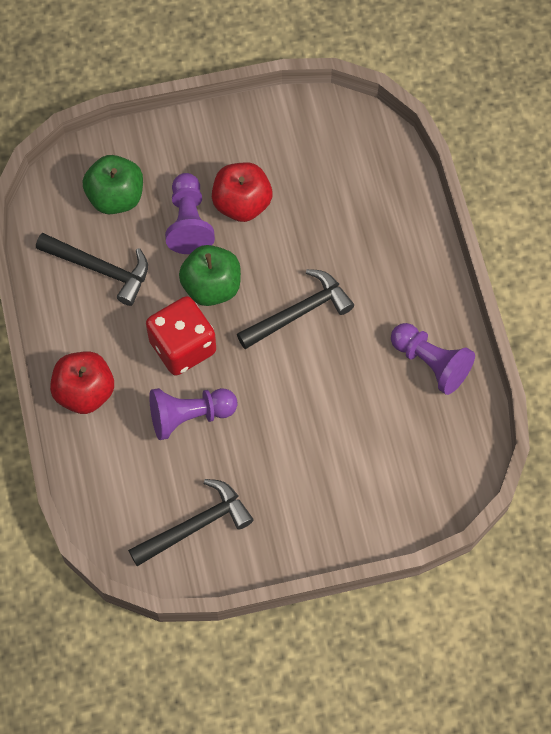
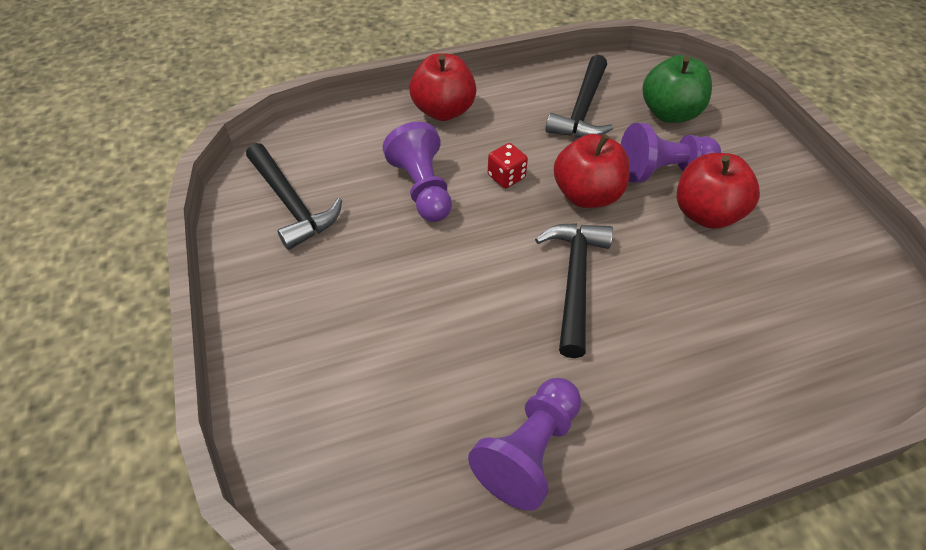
camera: 85 degrees right, 15 degrees down
red dice [146,296,216,376] -> red dice [488,143,528,188], size x0.49
green apple [179,245,241,306] -> red apple [554,134,630,208]
black hammer [237,269,354,349] -> black hammer turned 135 degrees counterclockwise [535,223,613,358]

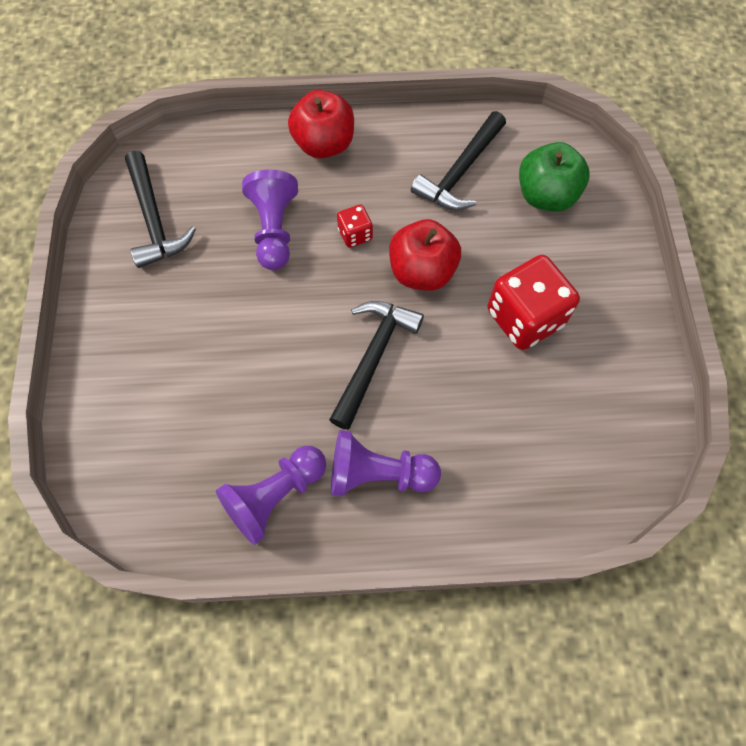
camera: 15 degrees right, 15 degrees up
purple pawn [621,123,721,183] -> purple pawn moved to [331,430,441,497]
red apple [677,153,760,229] -> red dice [487,255,580,350]

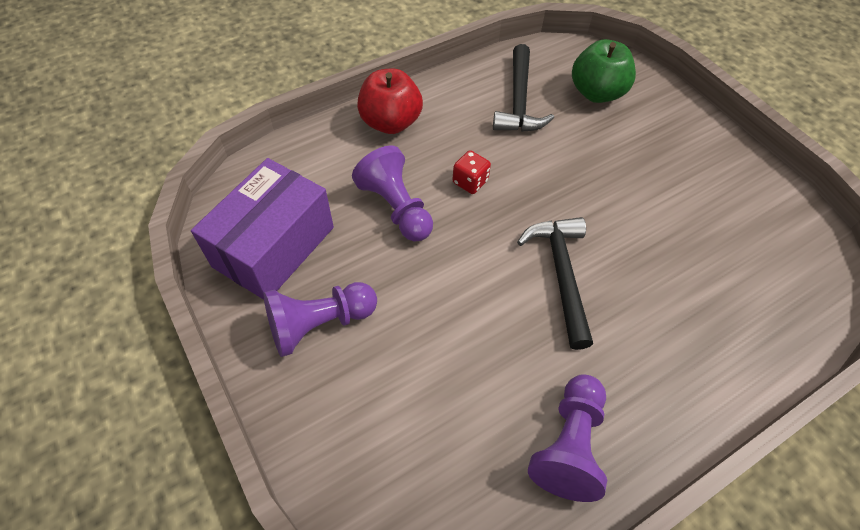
camera: 30 degrees left, 10 degrees down
black hammer [125,151,196,268] -> purple box [191,158,334,300]
purple pawn [331,430,441,497] -> purple pawn moved to [263,282,377,357]
red apple [389,219,461,291] -> none
red dice [487,255,580,350] -> none

